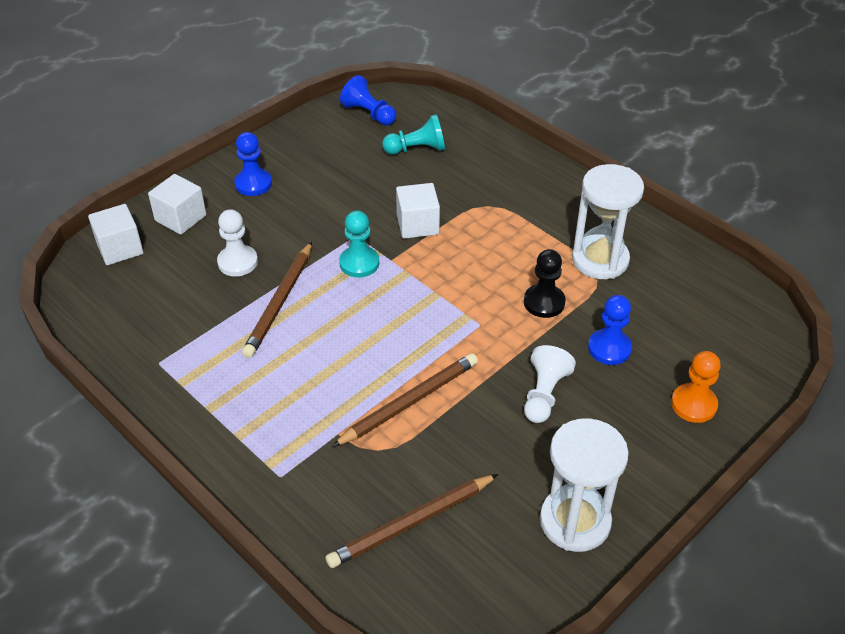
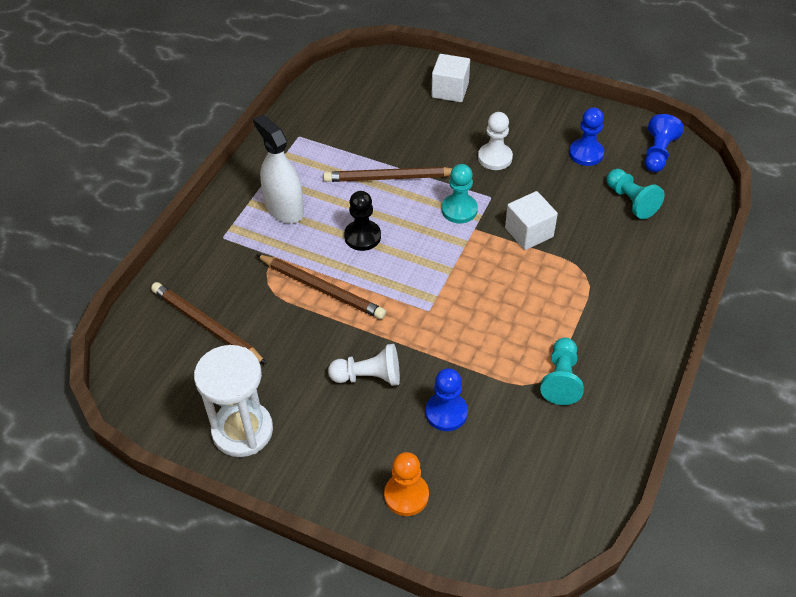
camera: 70 degrees right, 5 degrees up
white cube [88,204,144,265] -> none
white pawn [217,209,258,277] -> white pawn moved to [478,112,513,170]
blue pawn [234,132,272,196] -> blue pawn moved to [569,107,604,166]
black pawn [524,249,566,318] -> black pawn moved to [344,191,381,251]
white hourglass [572,164,644,279] -> turquoise pawn [540,338,584,405]
none -> white spray bottle [253,115,304,223]

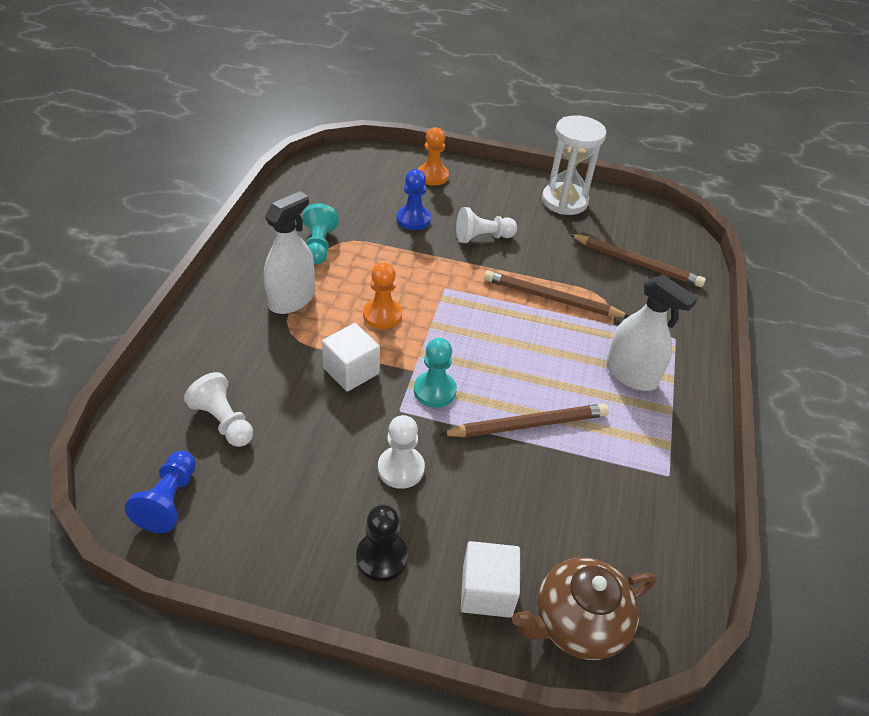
camera: 165 degrees right, 5 degrees down
black pawn [344,191,381,251] -> black pawn moved to [356,505,408,582]
blue pawn [569,107,604,166] -> none
turquoise pawn [607,169,665,219] -> white pawn [184,372,253,447]
none -> white spray bottle [264,191,315,314]
none -> orange pawn [363,262,402,329]
none -> brown teapot [512,557,656,660]

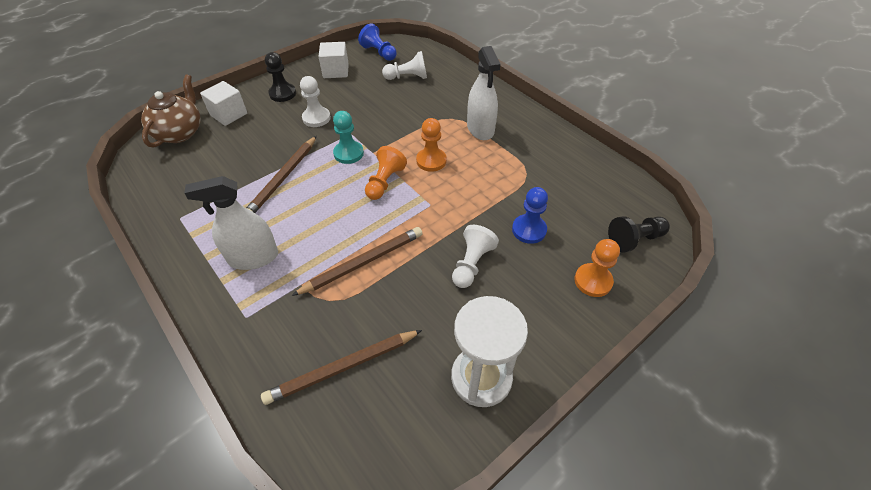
camera: 130 degrees right, 5 degrees up
turquoise pawn [302,203,339,264] -> none
white cube [322,323,380,392] -> white cube moved to [318,42,349,78]
none -> orange pawn [365,146,407,200]
none -> black pawn [608,216,670,253]

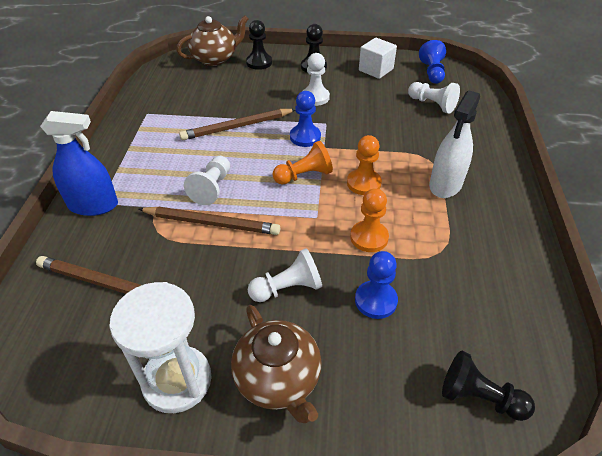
camera: 45 degrees right, 5 degrees down
white spray bottle [184,176,278,270] -> none
white cube [200,81,247,126] -> black pawn [246,20,272,70]
turquoise pawn [333,111,364,164] -> blue pawn [290,91,321,147]
orange pawn [574,239,620,297] -> orange pawn moved to [350,188,389,252]
none -> blue spray bottle [40,111,118,216]
none -> white pawn [184,156,230,205]
none -> brown teapot [231,305,322,423]

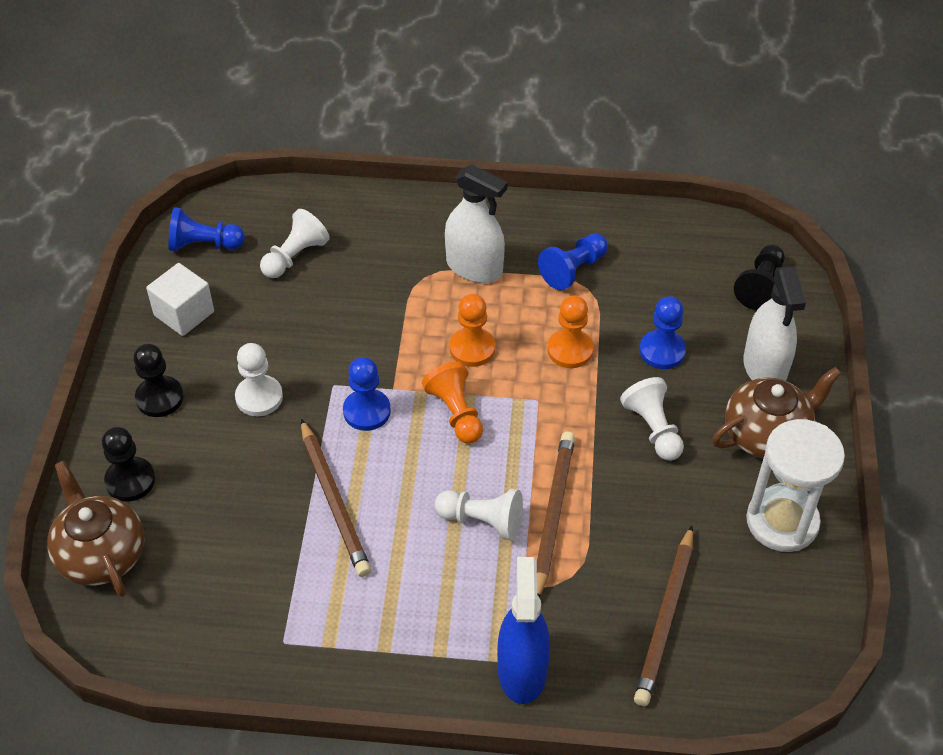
camera: 90 degrees left, 5 degrees up
none -> blue pawn [538,233,608,290]
none -> white spray bottle [743,267,806,381]

